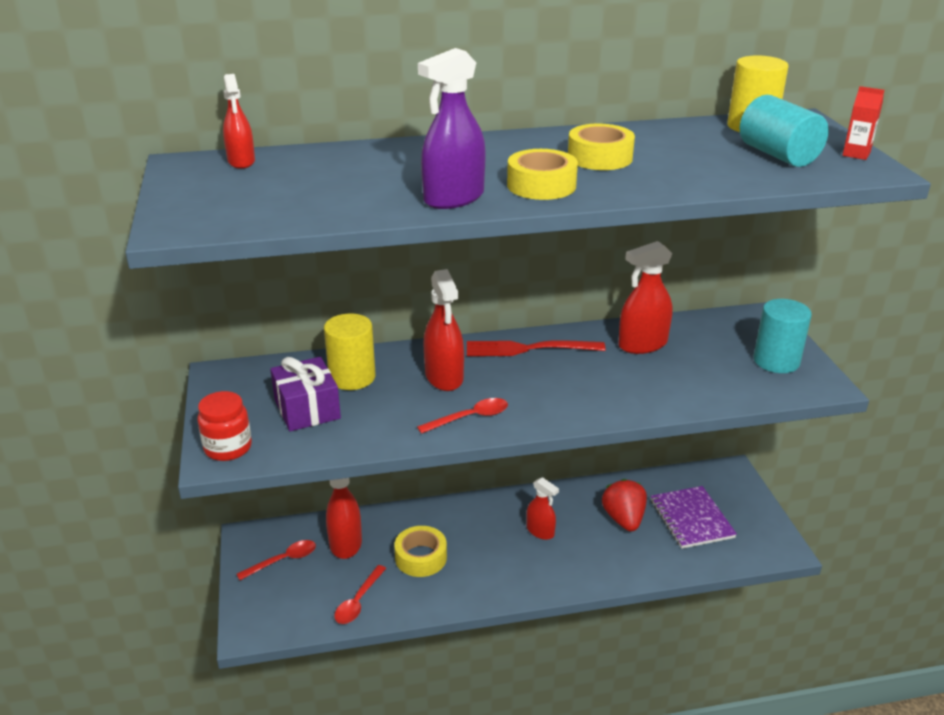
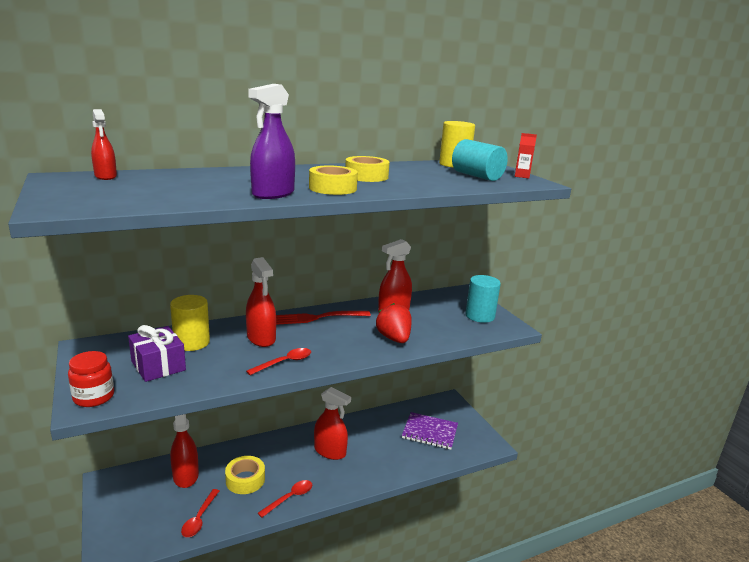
camera: 15 degrees left, 10 degrees down
red spoon [237,540,316,580] -> red spoon moved to [258,480,312,518]
red spray bottle [526,477,559,540] -> red spray bottle [314,387,351,460], size x1.55
red strawberry [602,479,647,532] -> red strawberry moved to [376,303,412,343]
purple notebook [651,486,737,549] -> purple notebook turned 45 degrees counterclockwise [402,412,458,450]

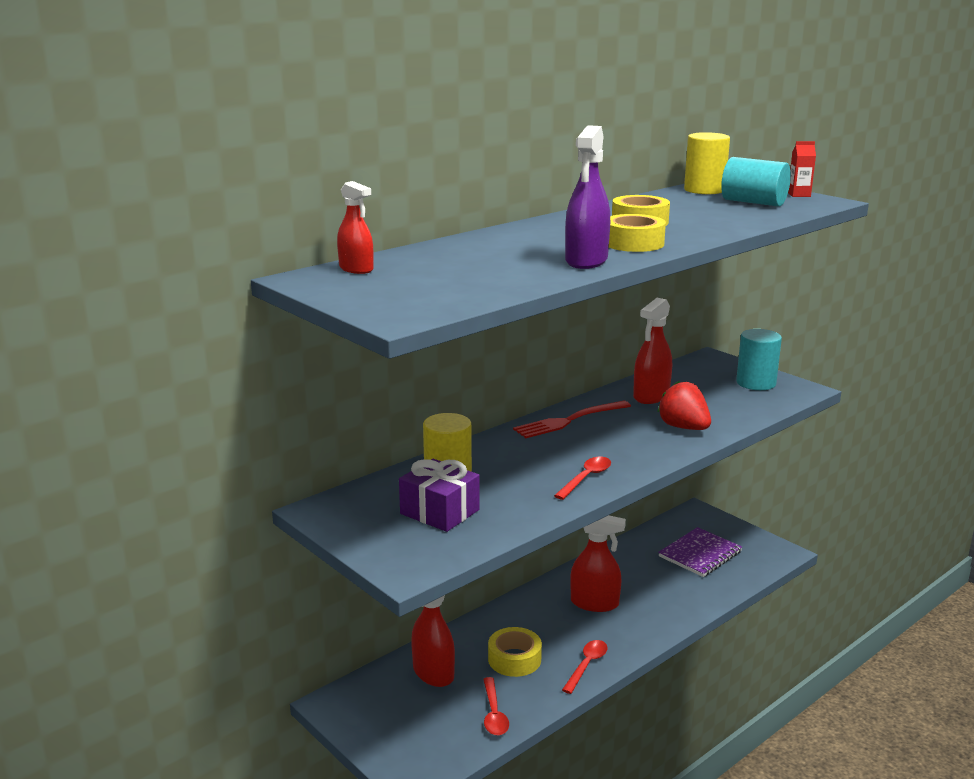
camera: 15 degrees left, 0 degrees up
red jar [68,351,114,407] -> none
red spray bottle [246,257,276,347] -> none
purple notebook [402,412,458,450] -> purple notebook turned 45 degrees counterclockwise [658,527,742,577]

